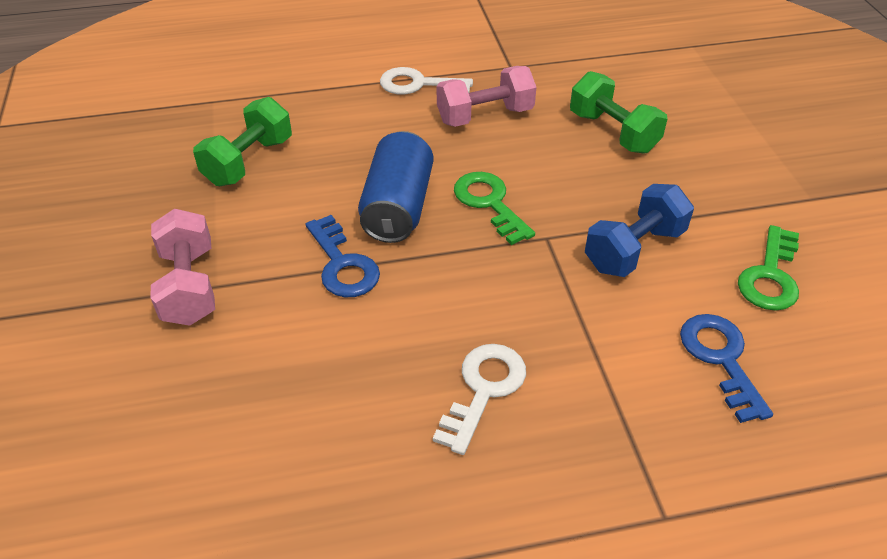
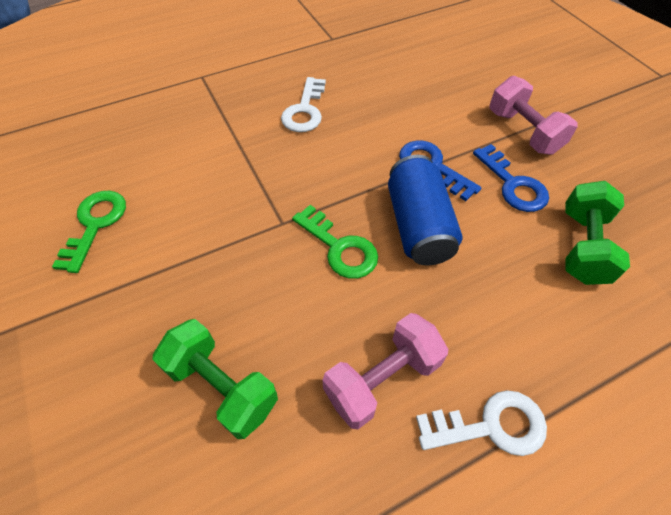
camera: 165 degrees right, 10 degrees up
blue dumbbell [585,184,694,277] -> none
blue key [680,314,773,423] -> blue key moved to [473,144,549,212]

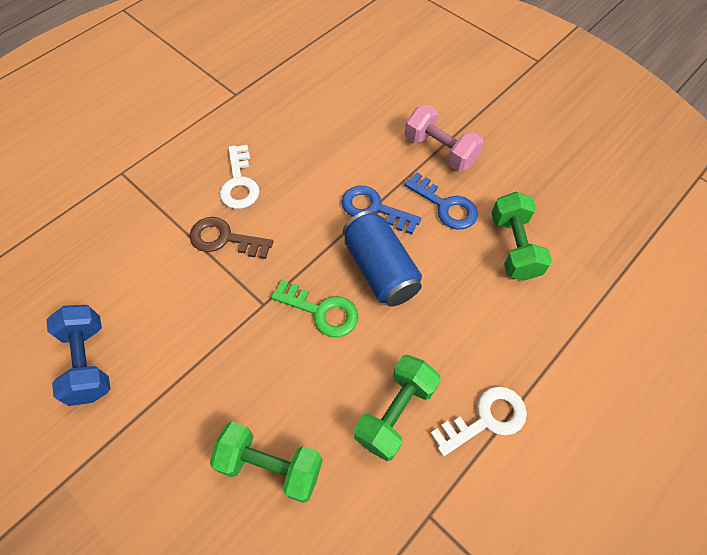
camera: 20 degrees left, 5 degrees up
green key [52,191,126,273] -> blue dumbbell [46,305,110,406]
pink dumbbell [322,313,448,429] -> green dumbbell [354,355,441,461]
none -> brown key [189,217,273,259]

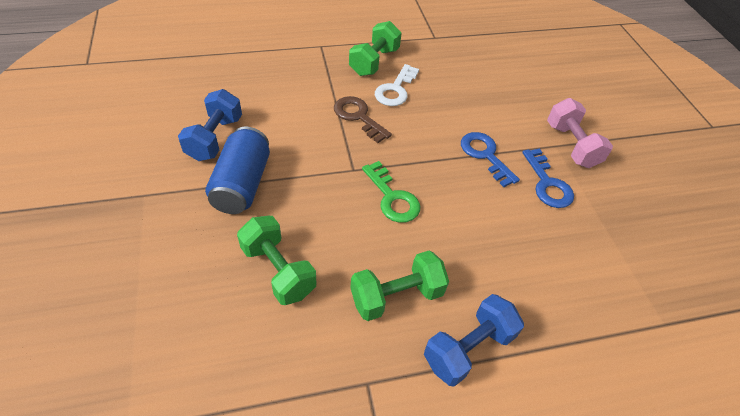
camera: 30 degrees right, 10 degrees down
blue can [343,210,422,307] -> blue can moved to [205,127,270,214]
white key [431,386,527,456] -> blue dumbbell [424,294,524,387]
green dumbbell [492,192,552,281] -> green dumbbell moved to [349,21,402,76]

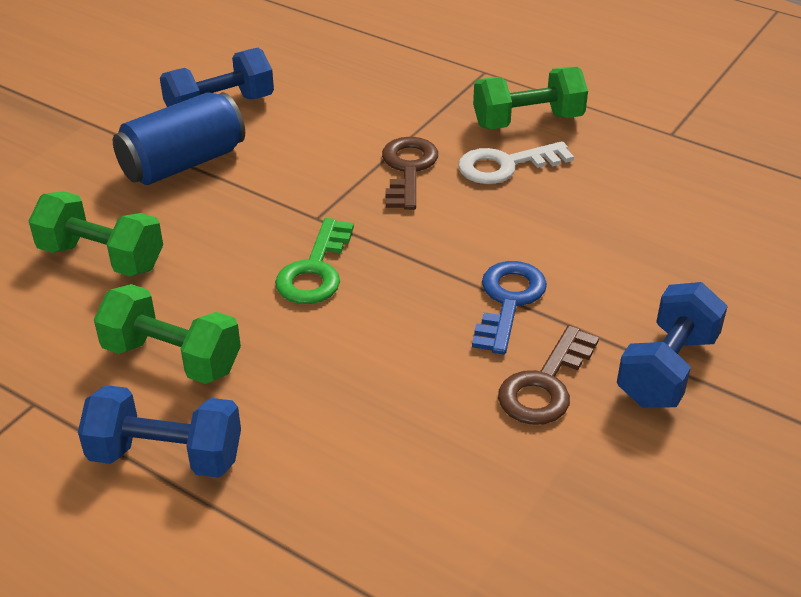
camera: 50 degrees right, 10 degrees down
green dumbbell [237,216,316,305] -> green dumbbell turned 75 degrees counterclockwise [29,191,163,277]
blue key [522,148,574,208] -> brown key [498,325,599,425]
pink dumbbell [547,98,613,168] -> blue dumbbell [617,282,728,408]

